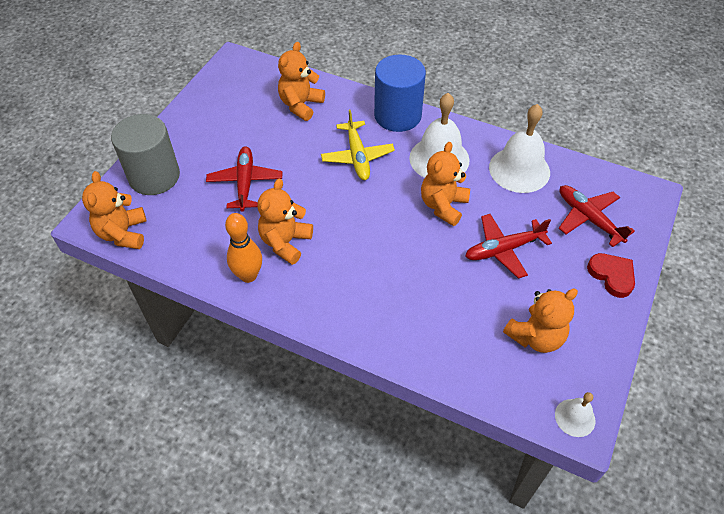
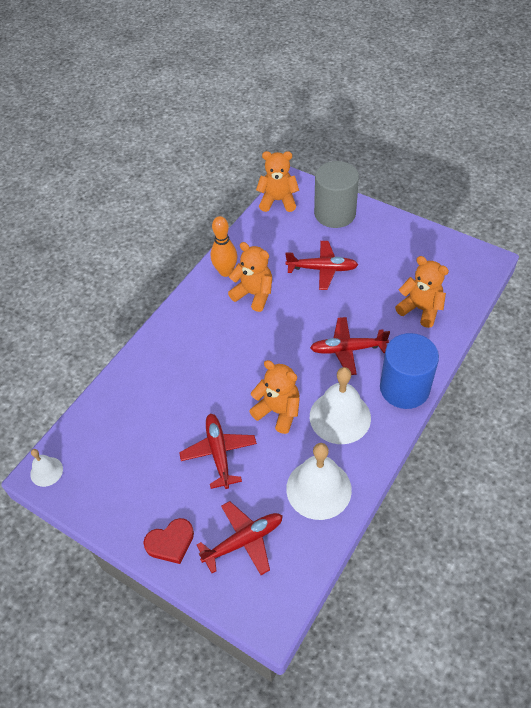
camera: 100 degrees right, 0 degrees up
yellow plane [321,110,395,180] -> red plane [310,317,390,375]
orange teddy bear [503,289,578,353] -> none

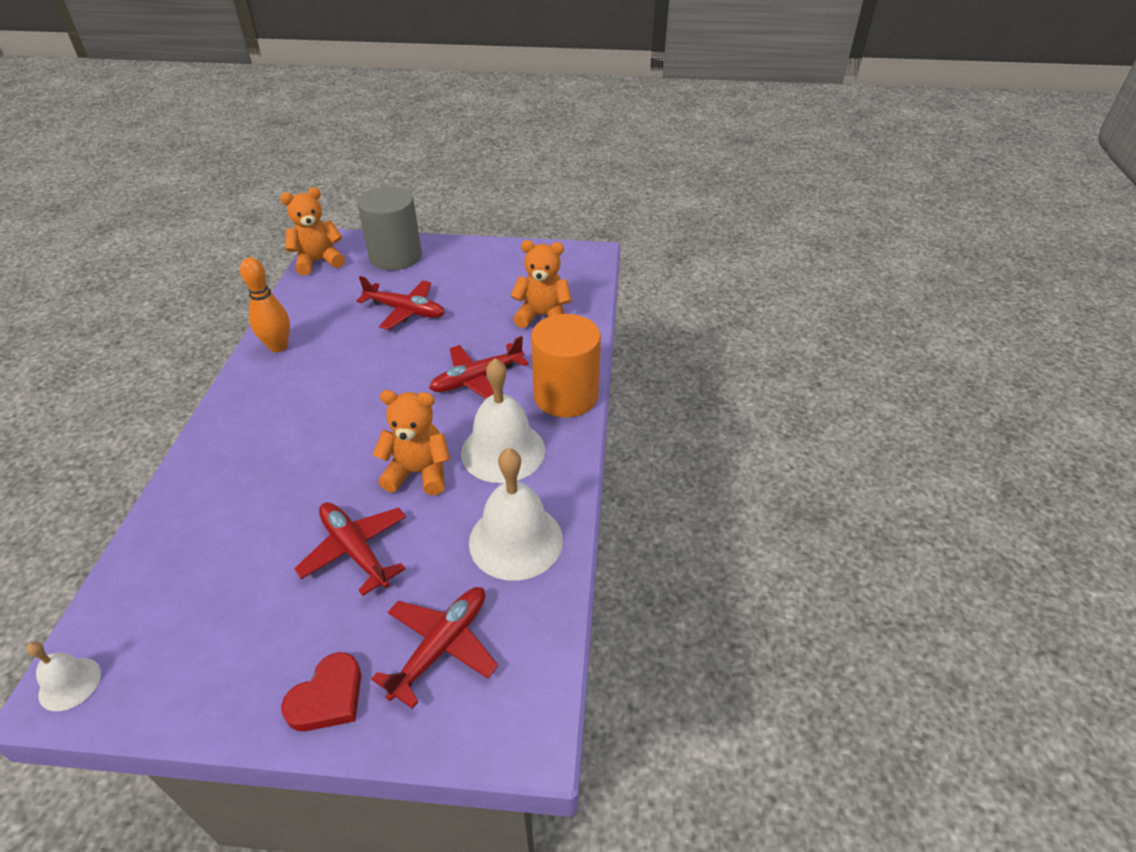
camera: 30 degrees left, 10 degrees down
orange teddy bear [228,242,272,312] -> none
red plane [285,241,358,290] -> red plane turned 45 degrees clockwise [357,276,445,330]
blue cylinder [380,333,439,409] -> orange cylinder [531,314,601,417]

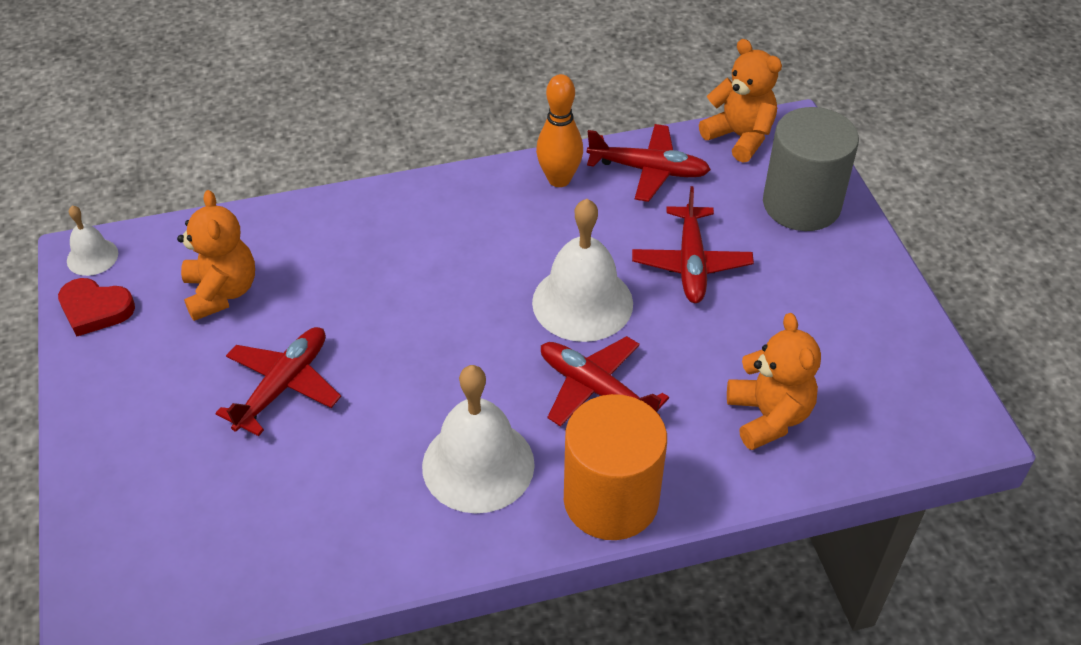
camera: 70 degrees right, 5 degrees up
red heart [281,652,361,731] -> red heart moved to [58,278,135,337]
red plane [371,587,498,709] -> red plane moved to [587,124,711,202]
orange teddy bear [373,390,450,495] -> orange teddy bear moved to [177,190,255,321]
white bell [469,448,563,581] -> white bell moved to [532,199,633,342]

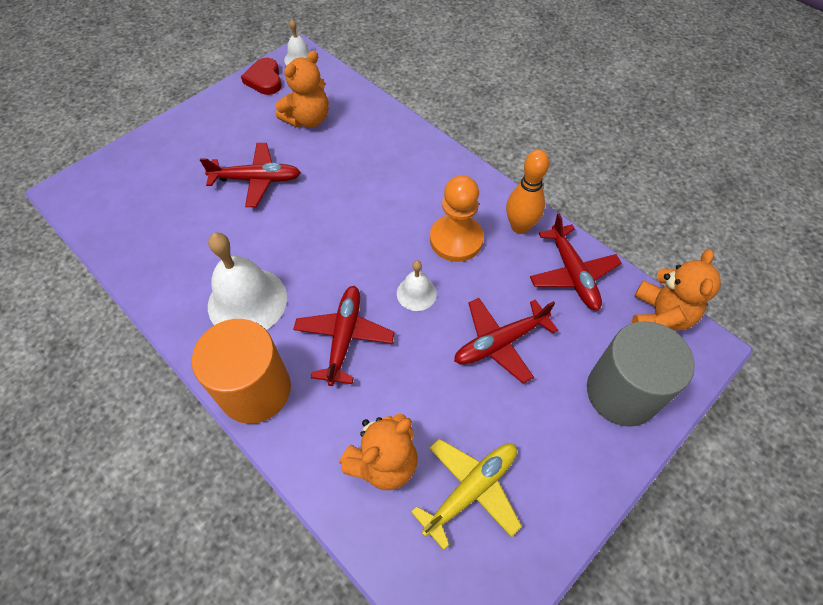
camera: 60 degrees right, 10 degrees up
white bell [532,199,633,342] -> white bell [397,261,437,311], size x0.52
none -> yellow plane [411,438,522,550]
none -> orange pawn [430,175,484,262]

